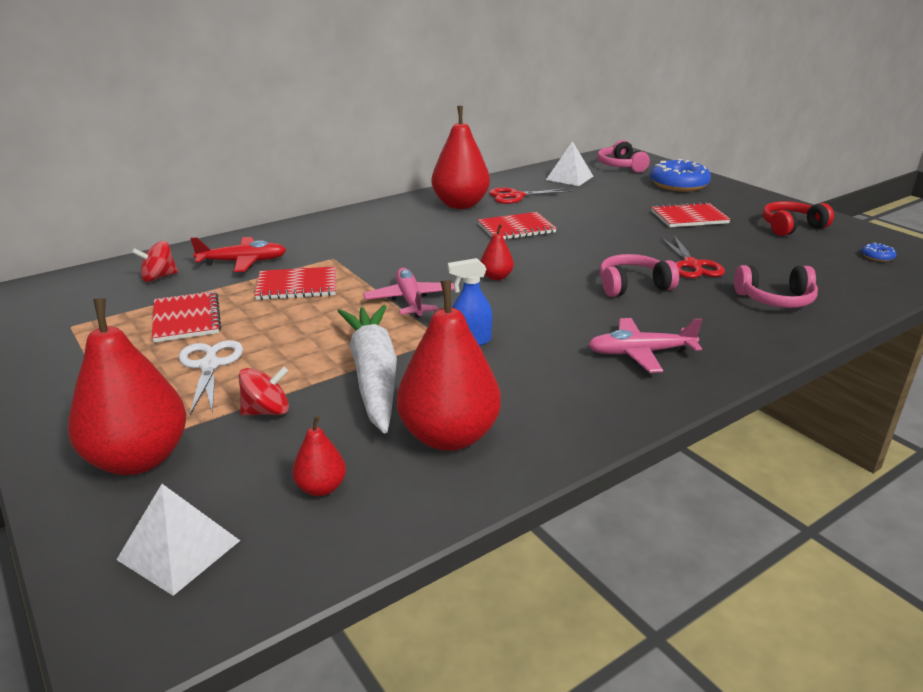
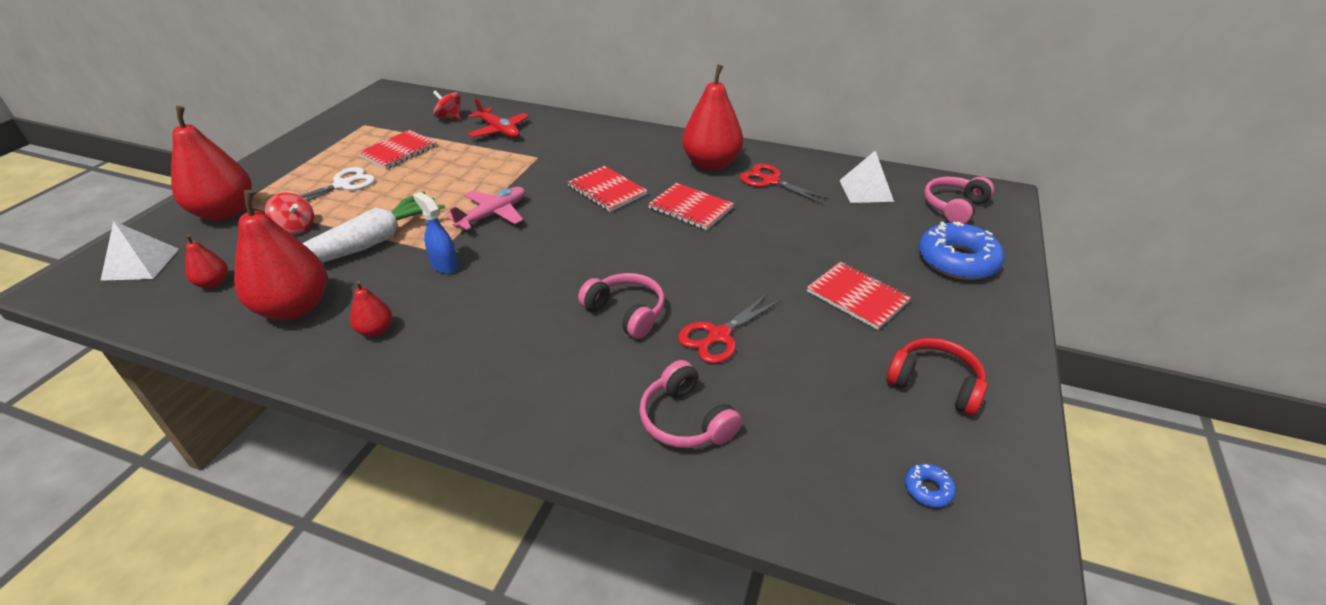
camera: 55 degrees right, 10 degrees up
red notebook [254,267,336,300] -> red notebook moved to [567,166,647,212]
red pear [481,224,514,280] -> red pear moved to [350,281,392,337]
pink plane [588,318,703,373] -> none

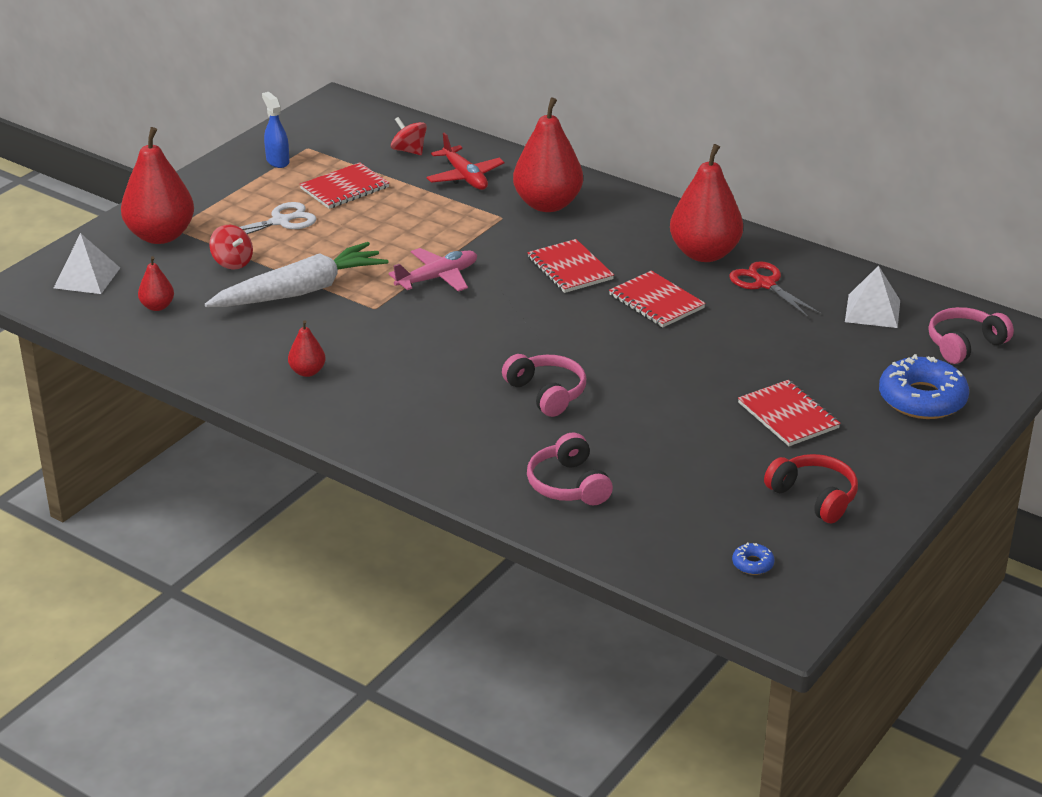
camera: 15 degrees right, 5 degrees down
red pear [234,190,327,320] -> red pear moved to [513,97,583,212]
blue spray bottle [413,192,458,274] -> blue spray bottle moved to [262,92,289,168]
red scissors [678,293,781,364] -> none

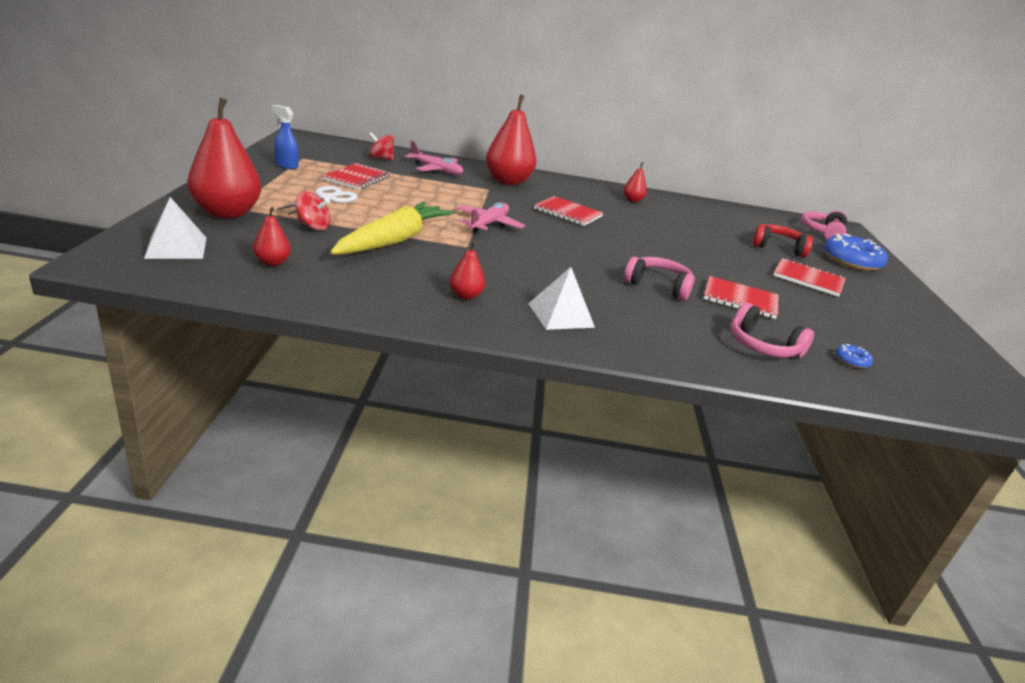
camera: 35 degrees left, 5 degrees down
white carrot [205,242,388,307] -> yellow carrot [330,202,454,254]
red plane [426,132,504,190] -> pink plane [405,141,463,175]
red notebook [609,271,706,328] -> red notebook moved to [703,276,779,319]
red pear [670,144,743,262] -> red pear [623,162,647,203], size x0.47
red scissors [729,261,822,318] -> none
blue donut [732,543,775,575] -> blue donut moved to [836,344,873,368]
red headphones [764,454,858,523] -> red headphones moved to [752,224,813,258]
white pyramid [845,265,900,328] -> white pyramid moved to [528,267,595,330]

